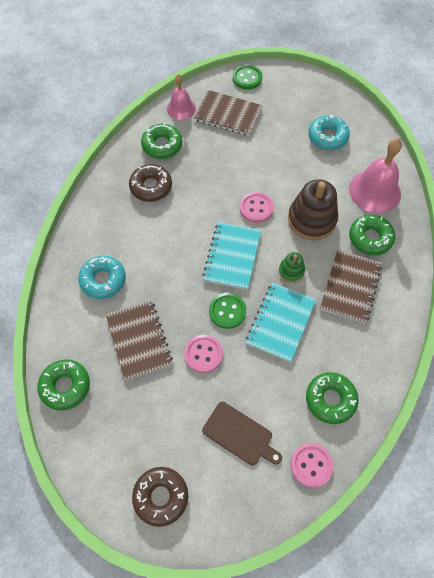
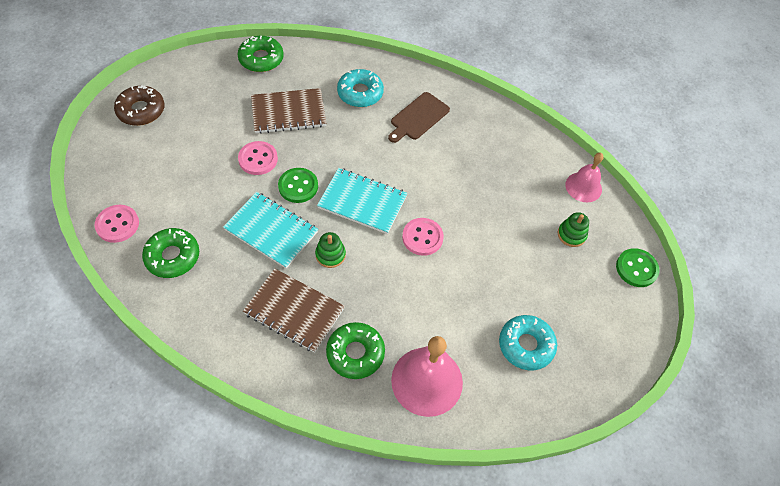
camera: 95 degrees right, 5 degrees down
brown donut [129,164,172,202] -> none
green donut [141,123,182,159] -> none
brown notebook [194,90,263,136] -> green stacking toy [558,212,589,247]
brown cutting board [202,402,282,466] -> brown cutting board moved to [388,92,450,143]
brown stacking toy [288,179,338,240] -> none

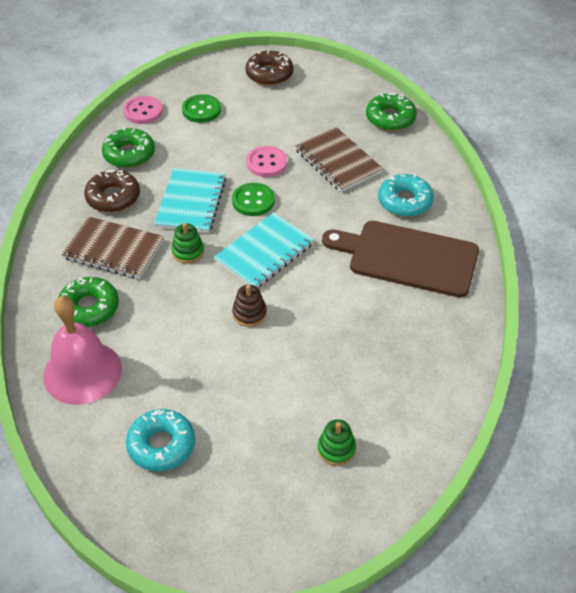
camera: 70 degrees right, 10 degrees down
brown notebook [243,268,345,353] -> brown notebook turned 75 degrees counterclockwise [61,216,164,279]
turquoise notebook [317,168,407,234] -> turquoise notebook turned 45 degrees clockwise [214,213,314,288]
brown cutting board [388,92,450,143] -> brown cutting board [322,221,479,298], size x1.72
pink button [402,218,444,256] -> brown stacking toy [232,285,267,327]
pink bell [565,153,604,202] -> none
green button [616,248,659,287] -> green button moved to [182,94,221,123]
none -> brown donut [84,169,140,212]

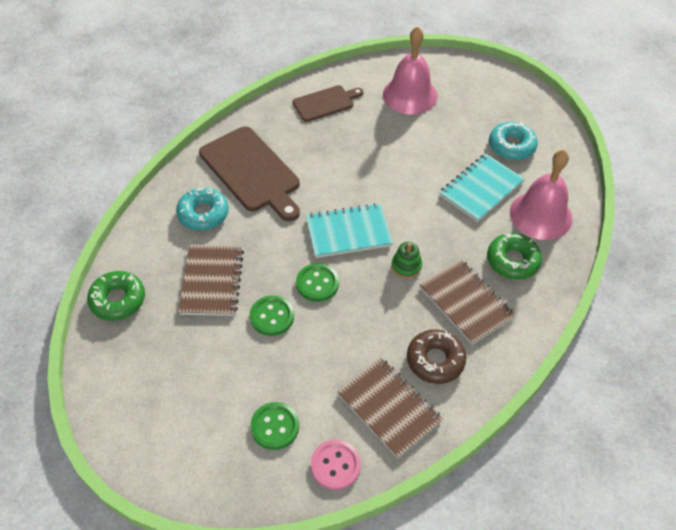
camera: 145 degrees left, 5 degrees up
green donut [102,127,155,168] -> brown notebook [337,357,443,458]
turquoise notebook [154,168,226,233] -> turquoise notebook moved to [439,154,524,222]
brown stacking toy [232,285,267,327] -> none
brown donut [245,50,293,86] -> none
pink button [246,146,287,177] -> green button [250,295,294,336]
green stacking toy [317,419,356,466] -> pink bell [383,26,438,114]
none -> brown cutting board [293,85,363,122]

